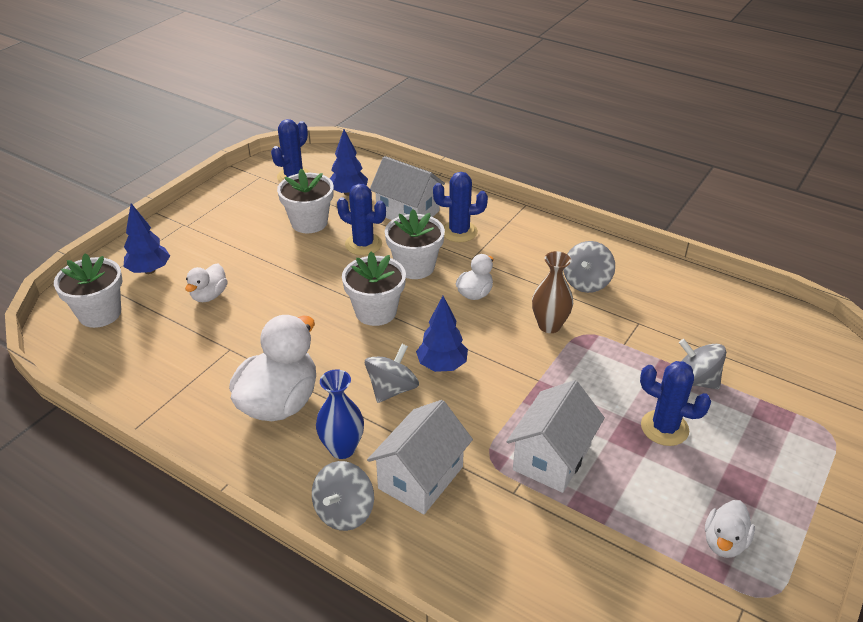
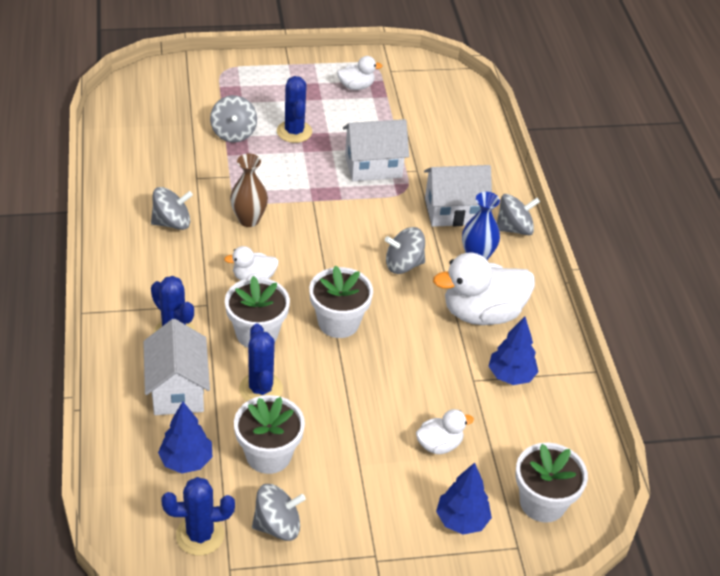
camera: 135 degrees left, 5 degrees up
blue tree [416,296,468,372] -> blue tree moved to [489,317,539,385]
none -> grey spinning top [252,484,306,541]

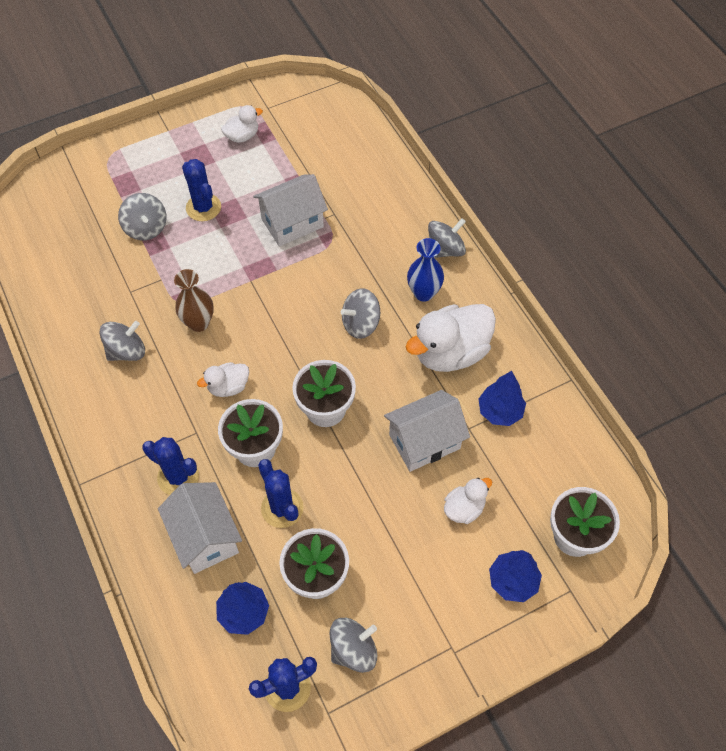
camera: 15 degrees left, 15 degrees up
white house [424,165,492,227] -> white house moved to [384,390,470,472]

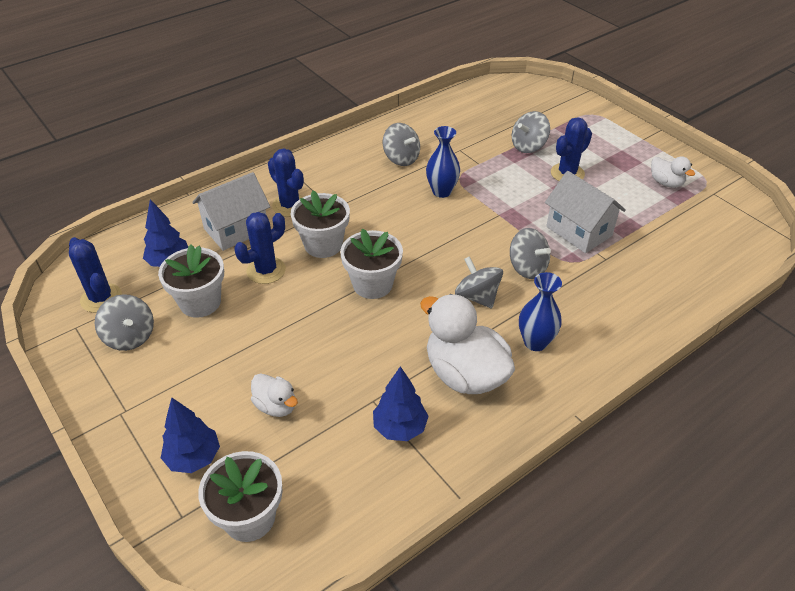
camera: 80 degrees right, 15 degrees down
blue cactus [142,437,199,495] -> blue cactus turned 60 degrees counterclockwise [268,148,304,217]
brown vase [174,269,214,332] -> blue vase [426,126,460,198]
white duck [197,362,249,397] -> none
white house [384,390,470,472] -> none
grey spinning top [428,218,466,258] -> grey spinning top moved to [510,228,551,279]

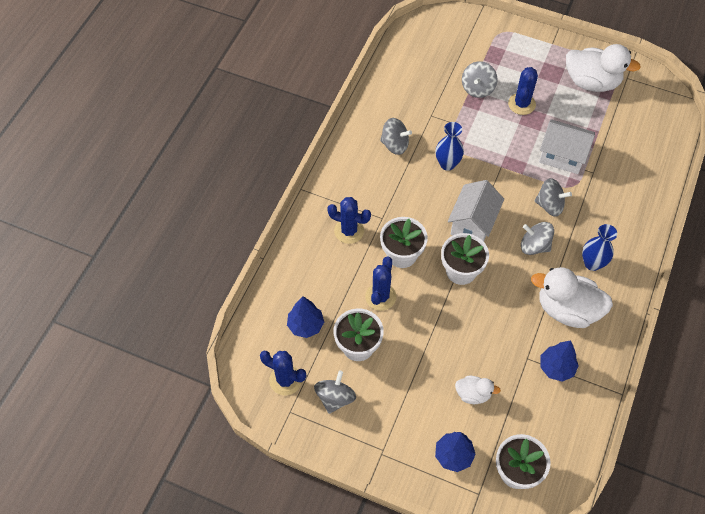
camera: 30 degrees left, 15 degrees up
grey spinning top [95,294,154,351] -> grey spinning top turned 90 degrees counterclockwise [314,370,356,414]
white house [192,172,270,251] -> white house moved to [448,180,504,242]
white duck [651,156,695,188] -> white duck [566,44,641,92], size x1.95

